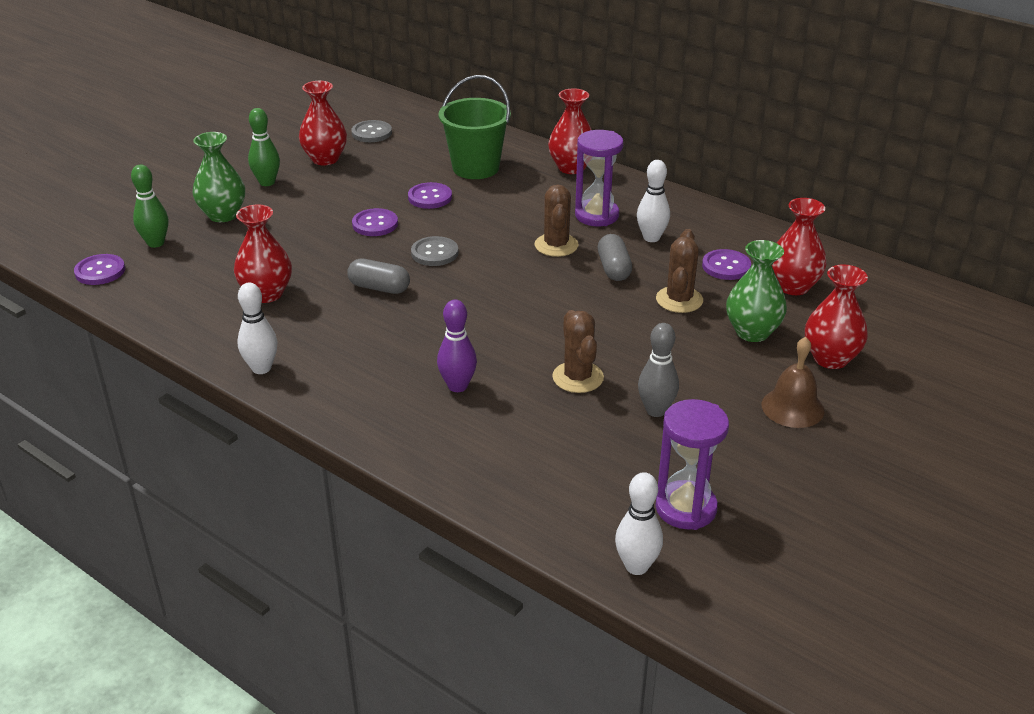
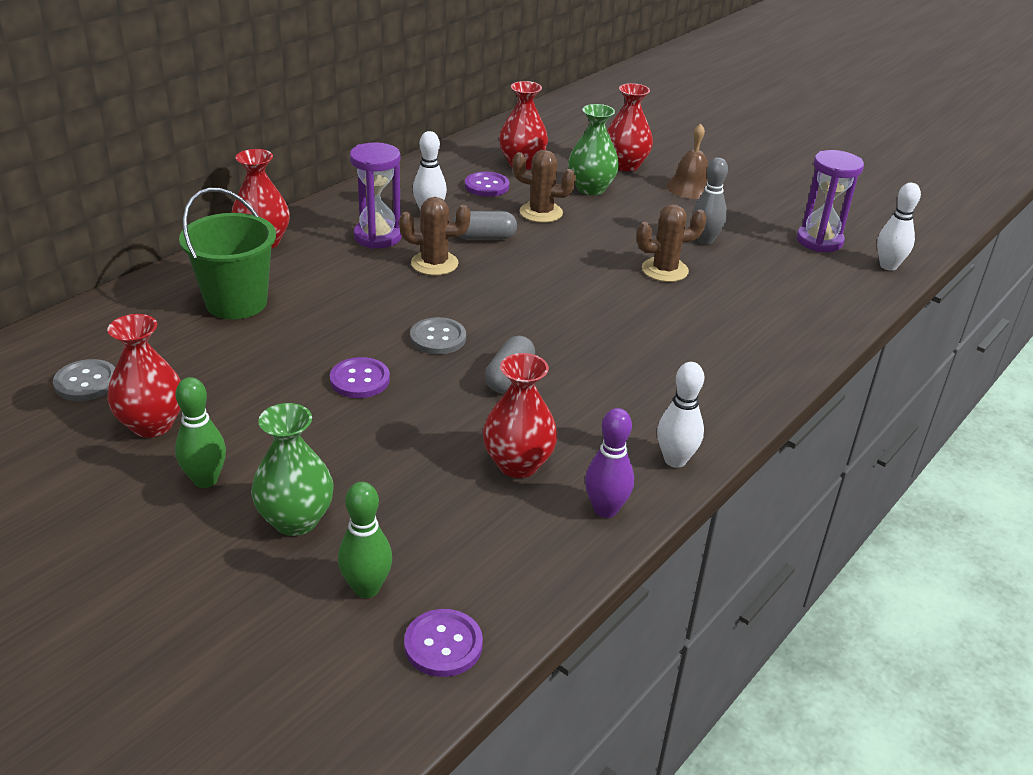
camera: 90 degrees left, 0 degrees up
purple button [408,182,452,209] -> none
purple bowling pin [437,300,477,392] -> purple bowling pin moved to [585,408,634,518]

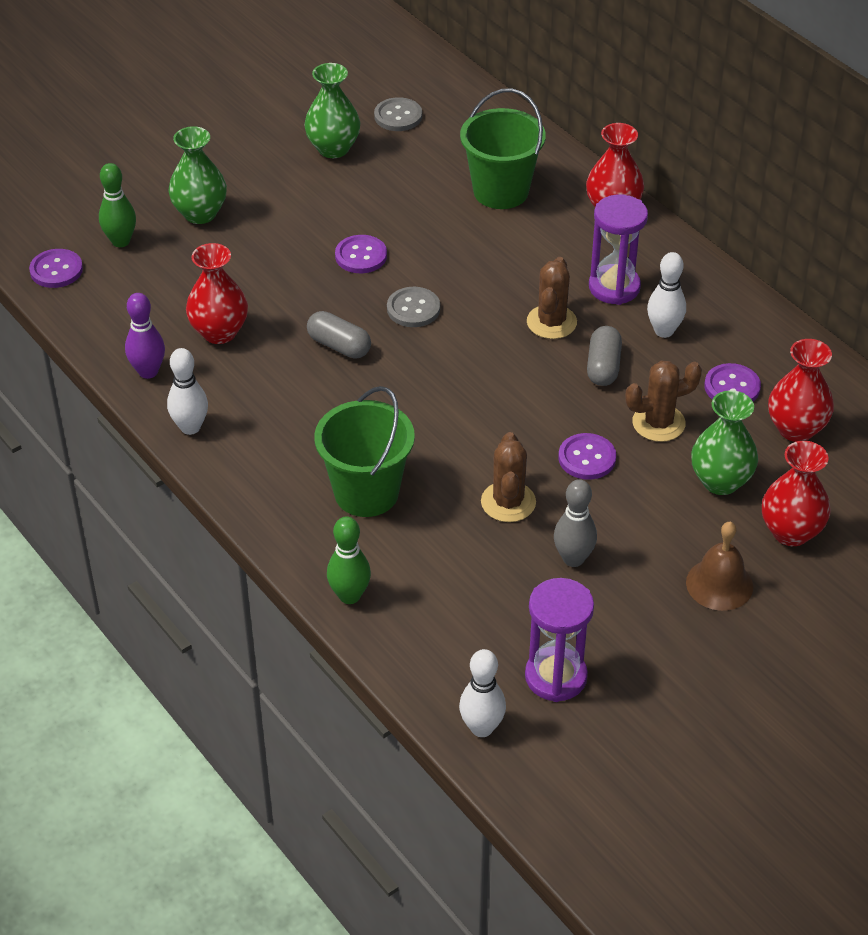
camera: 105 degrees right, 10 degrees up
red vase [107,314,181,438] -> green vase [304,63,360,158]
green bowling pin [175,377,226,488] -> green bowling pin moved to [327,516,371,604]
brown cactus [512,150,576,223] -> brown cactus turned 45 degrees clockwise [625,361,702,442]
none -> green bucket [314,386,415,517]
none -> purple button [558,433,616,480]

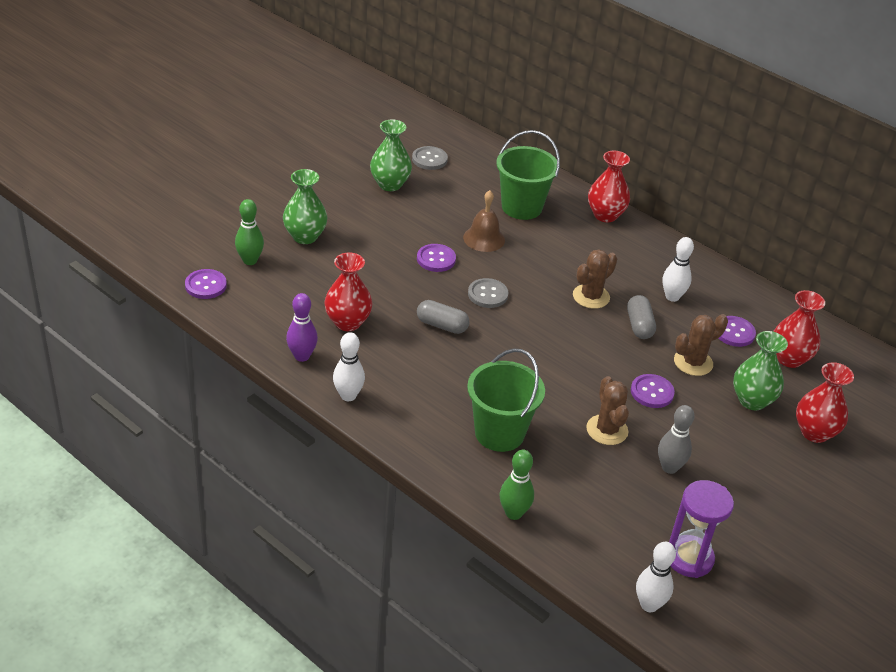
camera: 15 degrees left, 5 degrees down
brown cactus [527,257,577,339] -> brown cactus turned 45 degrees clockwise [573,249,617,309]
purple hourglass [589,195,648,305] -> none
brown bell [686,522,753,611] -> brown bell moved to [463,190,505,252]

